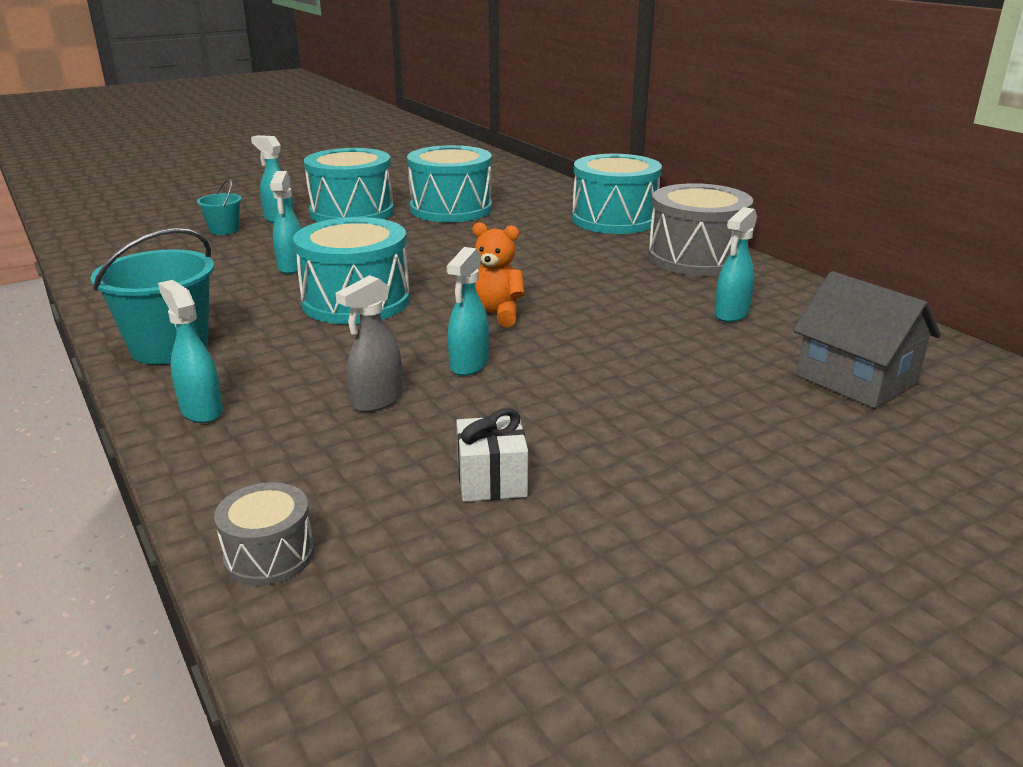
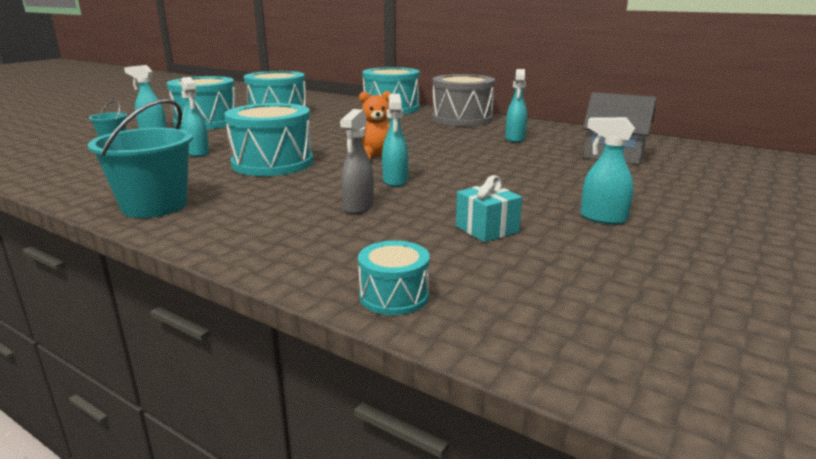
camera: 25 degrees left, 5 degrees down
turquoise spray bottle [158,280,223,423] -> turquoise spray bottle moved to [580,117,635,225]
grey drum [214,482,314,585] -> turquoise drum [358,241,430,315]
white gift [456,408,528,502] -> turquoise gift [456,175,522,242]

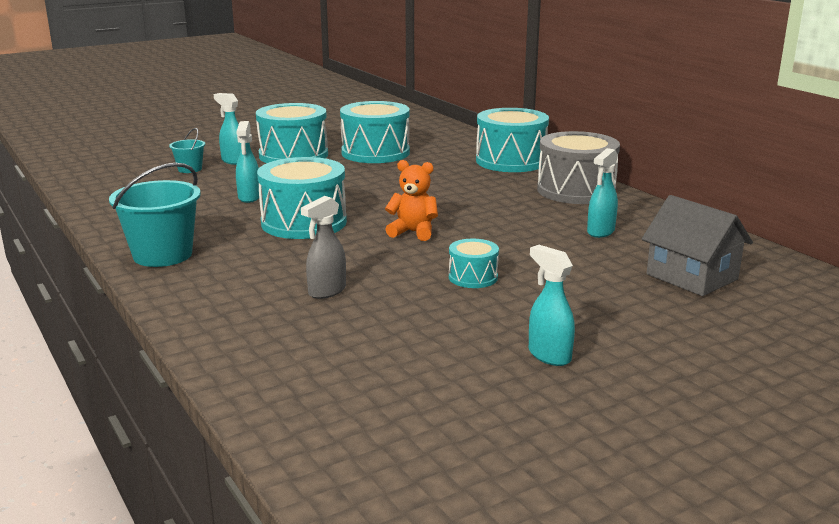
camera: 25 degrees right, 0 degrees up
turquoise drum [358,241,430,315] -> turquoise drum moved to [449,239,499,288]
turquoise spray bottle [382,94,408,187] -> none
turquoise gift [456,175,522,242] -> none

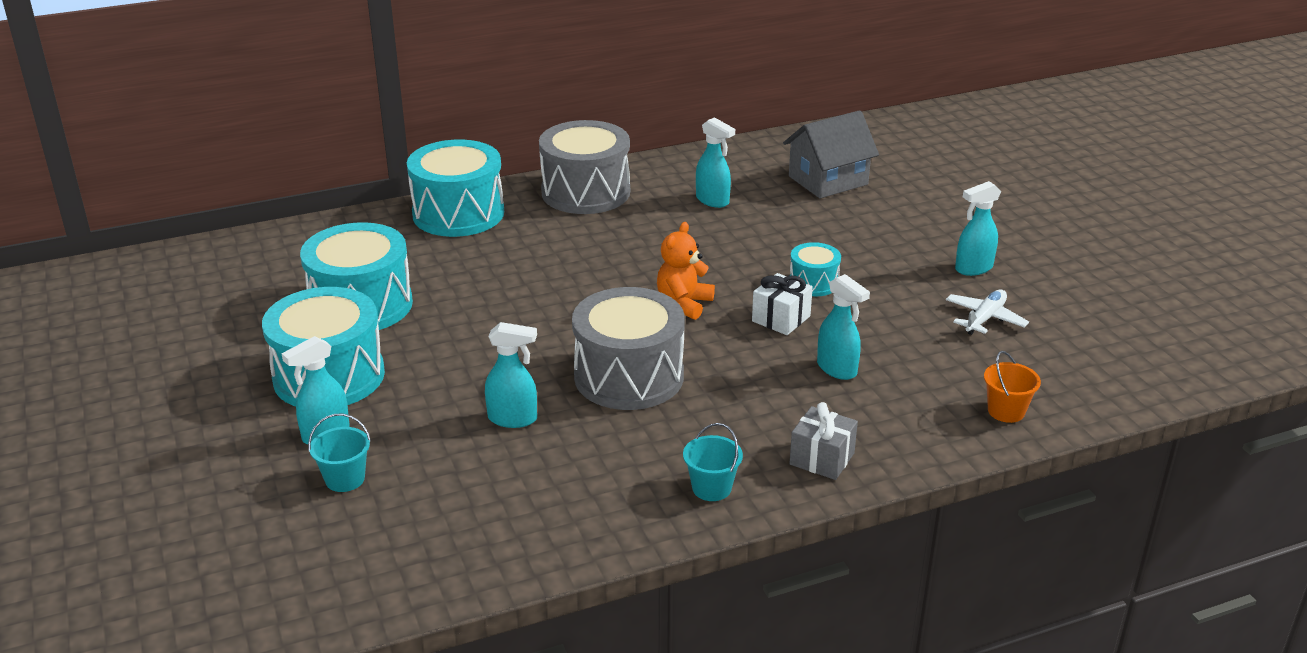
camera: 80 degrees left, 10 degrees up
turquoise bucket [109,163,201,267] -> turquoise bucket [683,423,743,501], size x0.52
turquoise drum [257,157,347,239] -> grey drum [572,287,685,410]
grey spray bottle [301,196,346,299] -> turquoise spray bottle [817,274,870,380]
none -> white gift [752,273,813,335]
none -> grey gift [789,402,858,480]
none -> white plane [946,289,1029,335]
none -> orange bucket [984,351,1041,423]

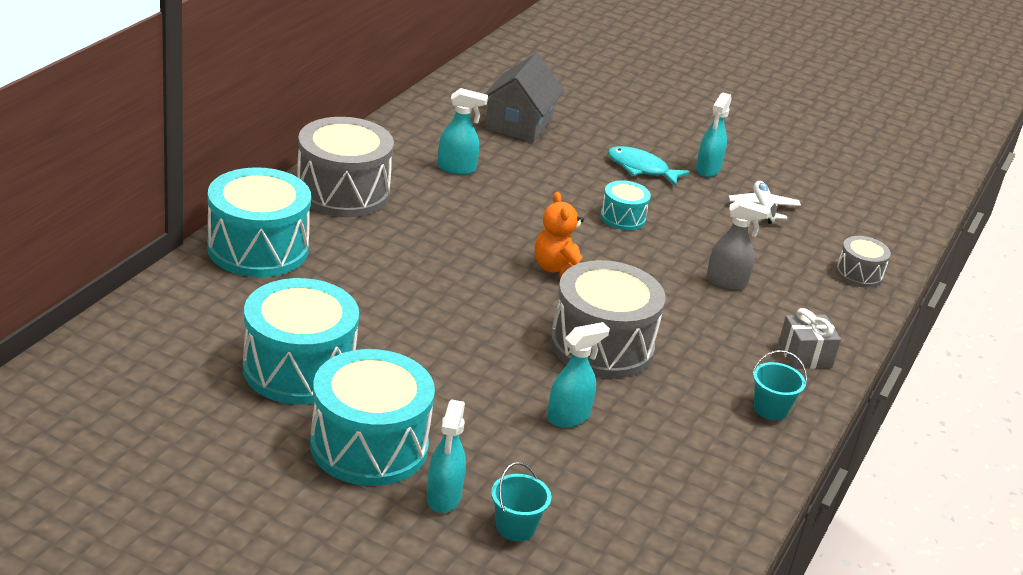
camera: 45 degrees left, 0 degrees up
white gift [752,273,813,335] -> none
turquoise spray bottle [817,274,870,380] -> grey spray bottle [706,199,770,290]
orange bucket [984,351,1041,423] -> grey drum [836,236,891,288]
none -> turquoise fish [608,146,690,186]

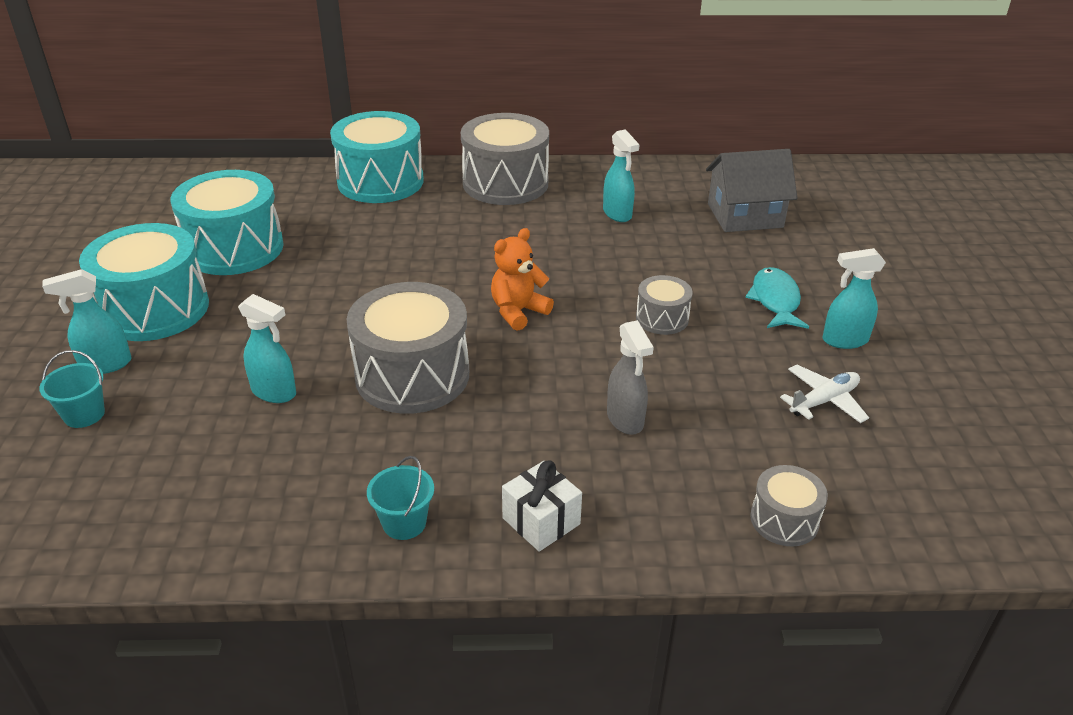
camera: 65 degrees right, 5 degrees up
turquoise drum [600,180,651,230] -> grey drum [636,275,693,335]
grey gift [778,308,841,369] -> white gift [502,461,582,552]

